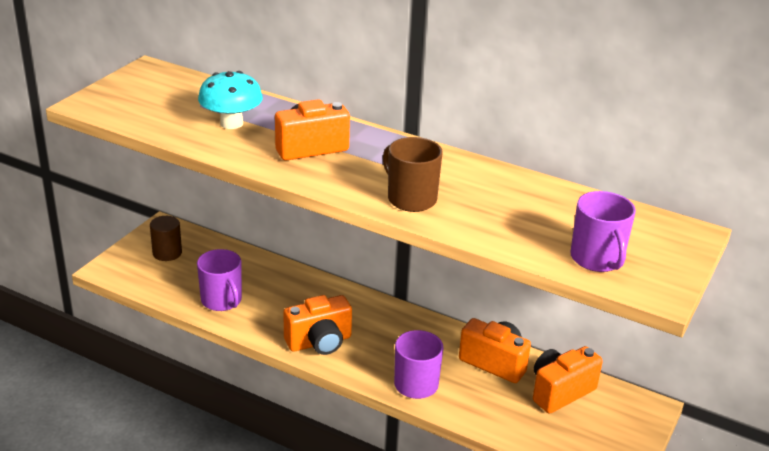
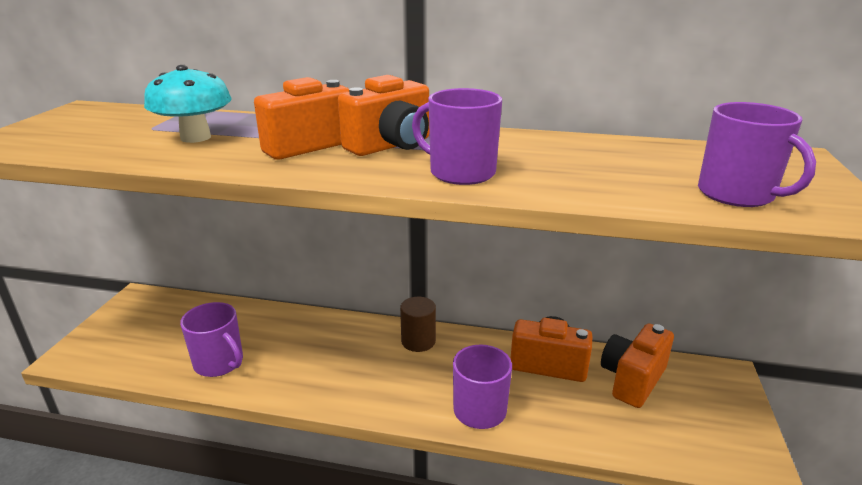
camera: 15 degrees left, 5 degrees down
brown cylinder [150,216,182,261] -> brown cylinder moved to [400,297,436,352]
orange camera [283,295,352,355] -> orange camera moved to [338,75,429,156]
brown mug [383,137,443,212] -> purple mug [412,88,502,185]

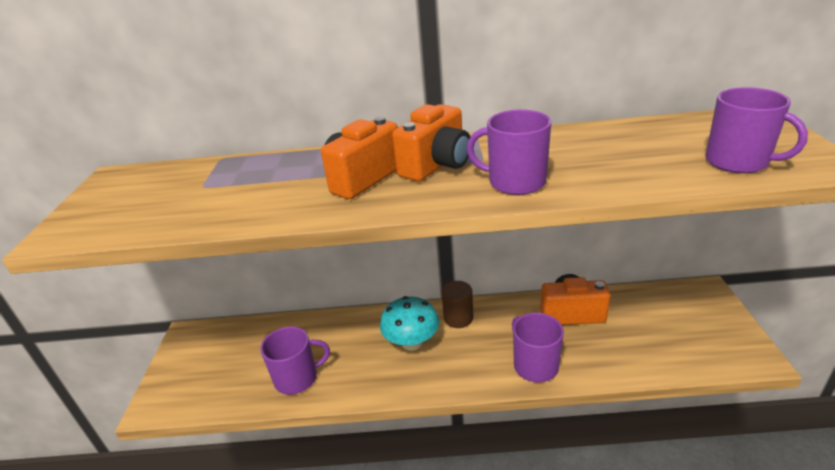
camera: 10 degrees left, 5 degrees up
turquoise mushroom [144,65,232,143] -> turquoise mushroom moved to [380,296,439,351]
purple mug [180,302,243,377] -> purple mug turned 45 degrees counterclockwise [260,327,330,395]
orange camera [601,324,674,408] -> none

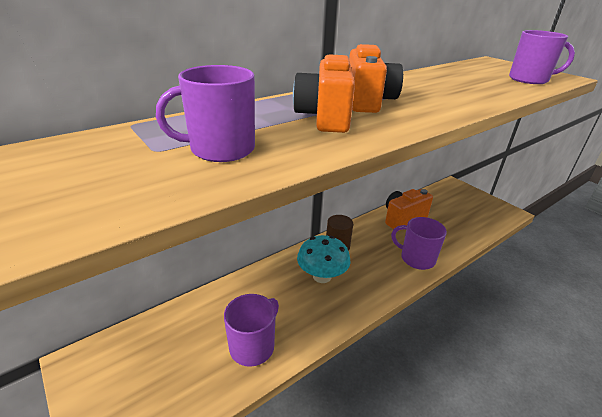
camera: 40 degrees left, 0 degrees up
purple mug [467,110,551,195] -> purple mug moved to [156,65,255,162]

